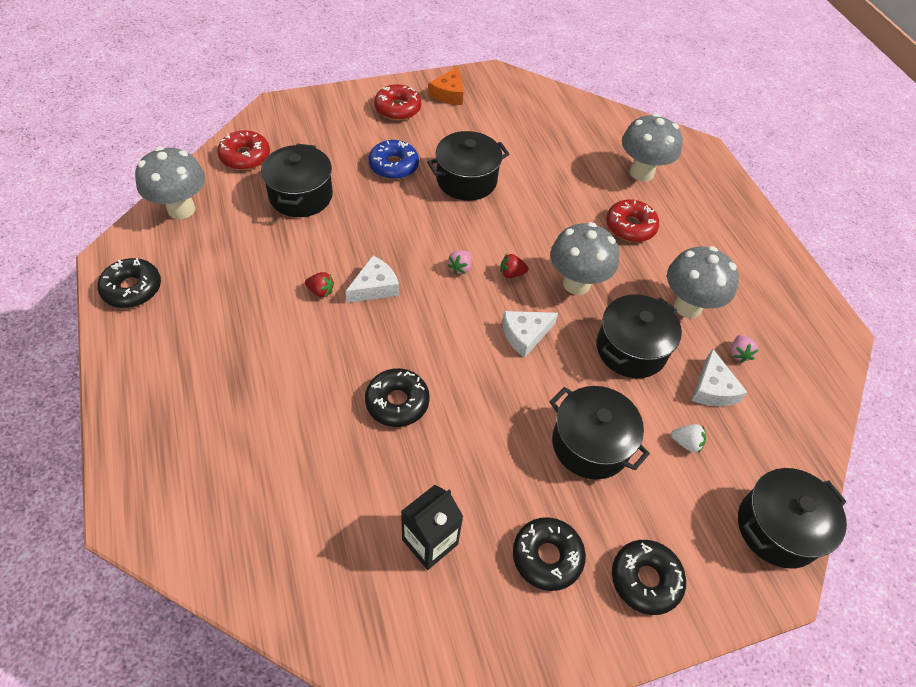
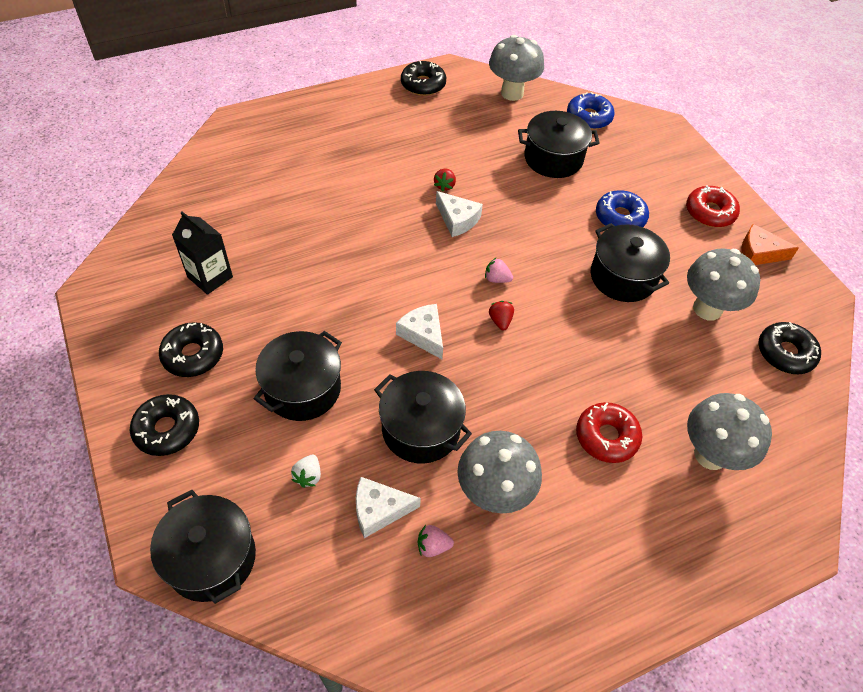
camera: 85 degrees right, 0 degrees up
red donut [217,130,270,170] -> blue donut [567,92,614,130]
black donut [365,368,430,427] -> black donut moved to [759,322,821,374]
grey mushroom [550,222,619,295] -> grey mushroom moved to [687,248,760,321]

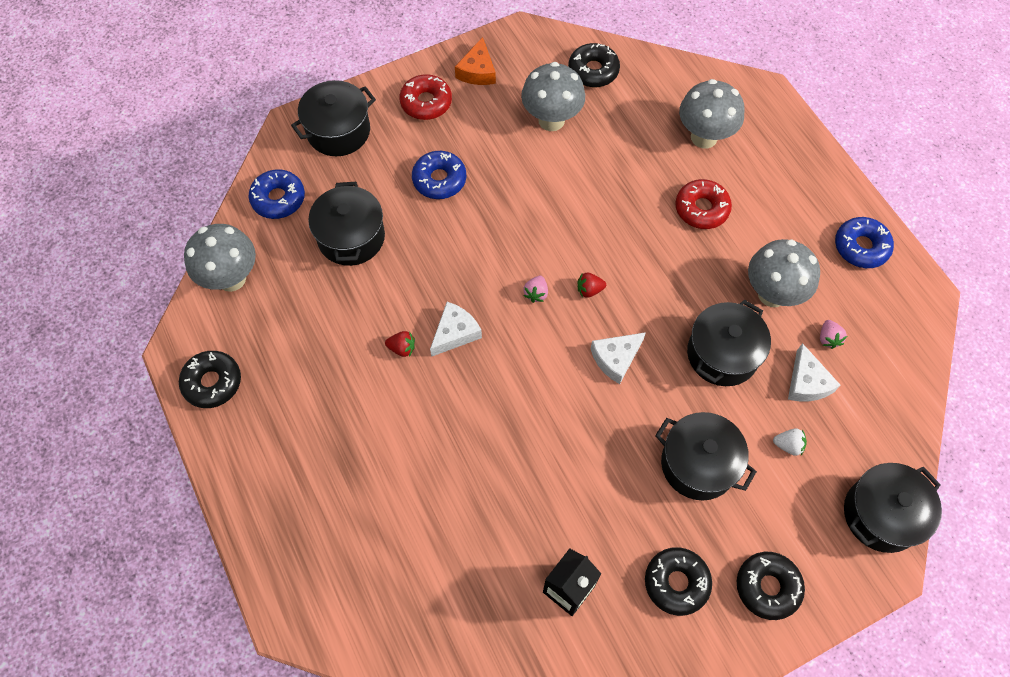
camera: 90 degrees left, 10 degrees up
black pot [591,223,670,302] -> black pot moved to [291,80,376,156]
none -> blue donut [835,217,894,268]

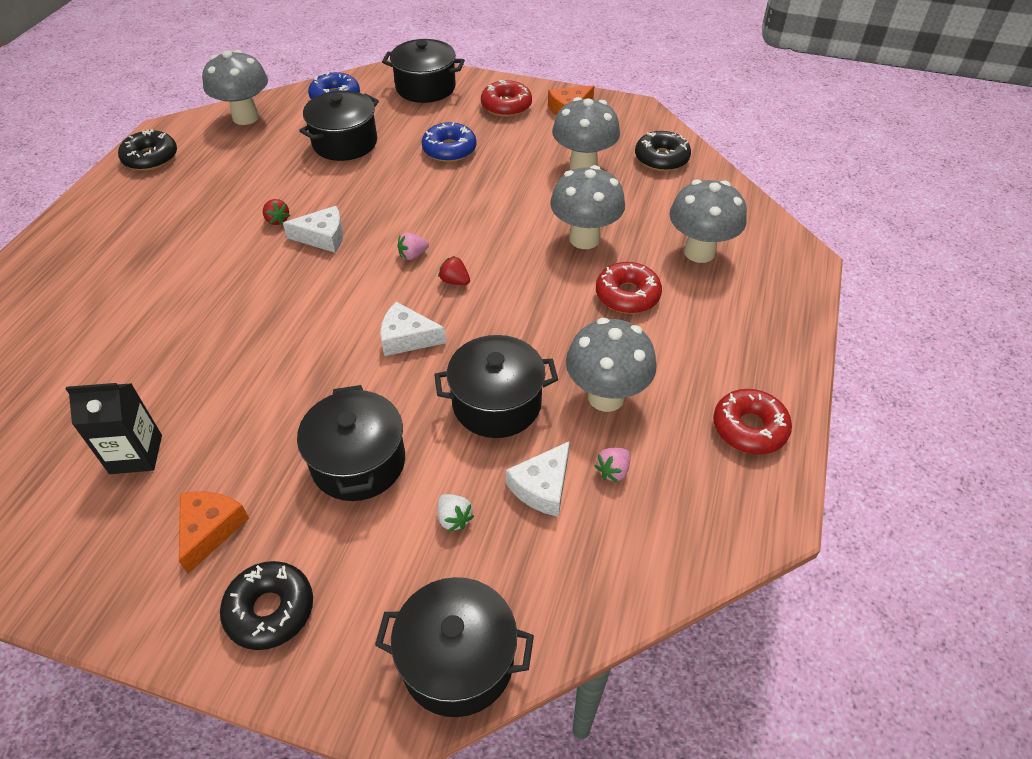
camera: 45 degrees right, 15 degrees down
black donut [645,547,712,616] -> orange cheese [179,491,249,574]
blue donut [835,217,894,268] -> red donut [713,389,792,454]
none -> grey mushroom [550,165,625,249]

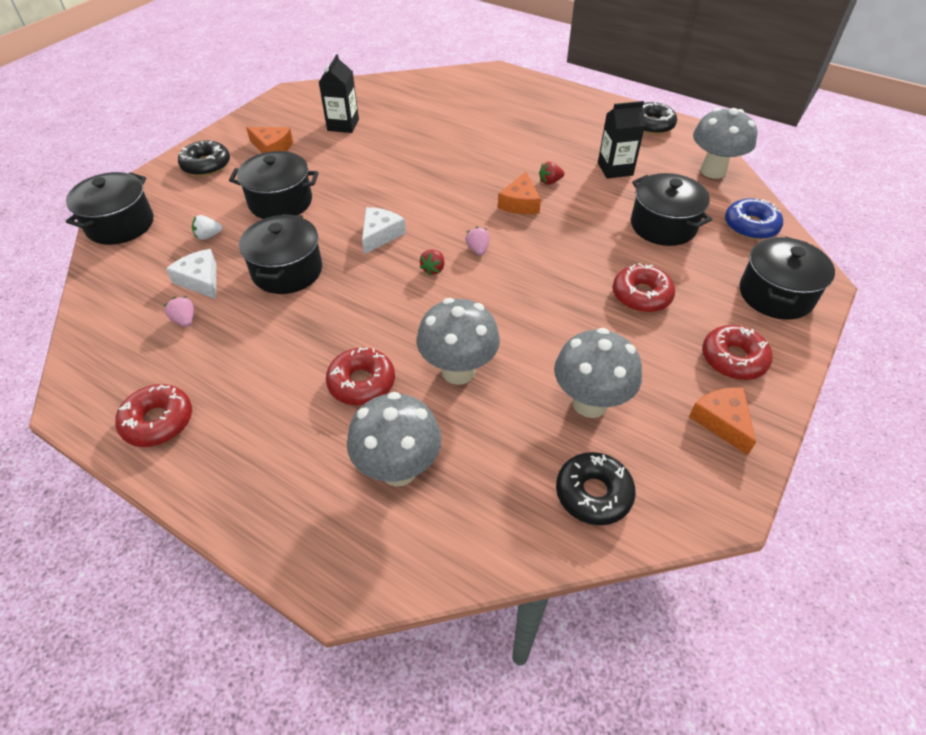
camera: 105 degrees right, 0 degrees up
white cheese [283,206,343,253] -> orange cheese [498,172,541,214]
blue donut [422,122,476,162] -> red donut [613,263,675,313]
red strawberry [438,256,470,285] -> red strawberry turned 150 degrees clockwise [419,250,445,276]
grey mushroom [566,318,657,412] -> none
none -> black carton [598,101,645,179]

